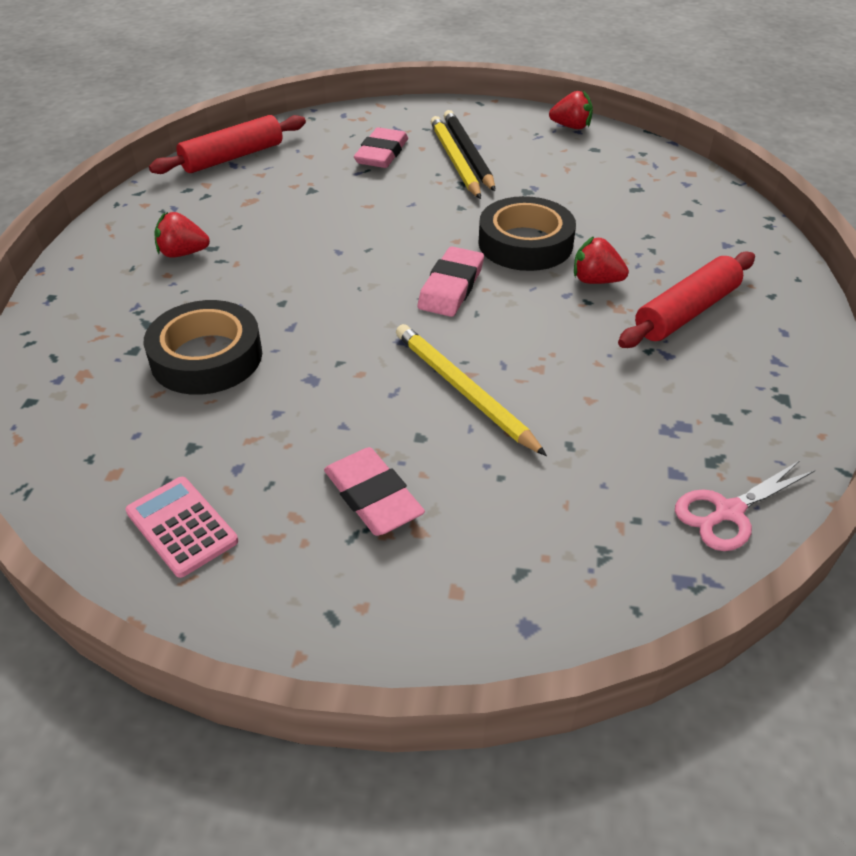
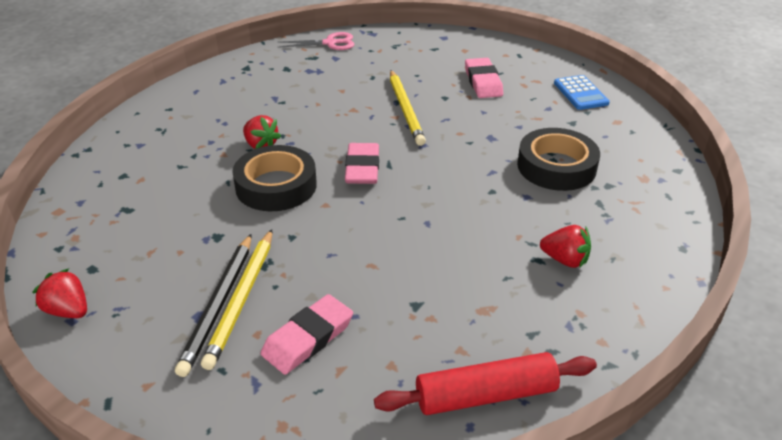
camera: 155 degrees left, 5 degrees down
pink calculator [125,477,238,578] -> blue calculator [554,75,610,110]
pink eraser [417,246,484,317] -> pink eraser turned 45 degrees counterclockwise [345,143,379,184]
red rolling pin [618,251,755,348] -> none

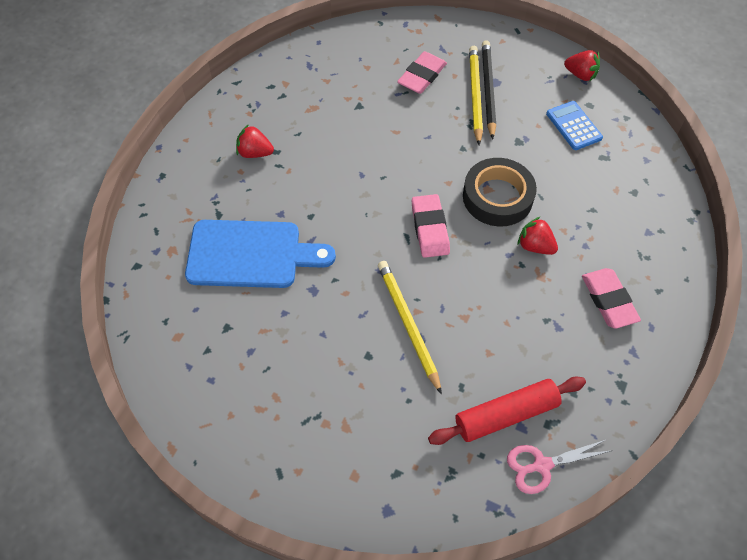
camera: 170 degrees right, 20 degrees up
red rolling pin [374,352,597,415] -> red rolling pin moved to [428,377,586,445]
pink eraser [465,58,503,98] -> pink eraser moved to [582,268,641,329]
black tape [517,128,600,191] -> blue cutting board [185,220,336,288]
blue calculator [554,75,610,110] -> blue calculator moved to [546,101,603,150]

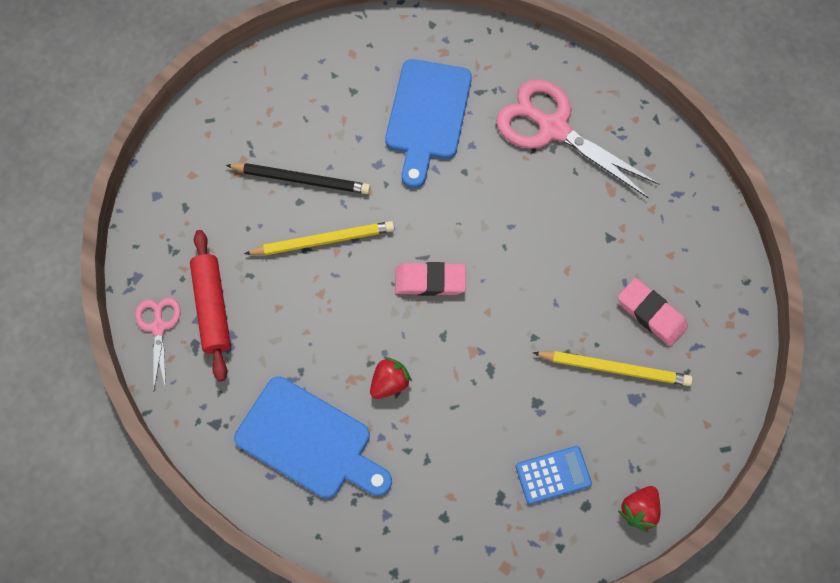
camera: 100 degrees right, 10 degrees up
red strawberry [236,124,274,158] -> pink scissors [496,79,659,199]
black tape [463,158,537,226] -> none
black pencil [482,40,496,139] -> black pencil moved to [226,163,370,194]
pink eraser [582,268,641,329] -> blue cutting board [234,376,392,499]

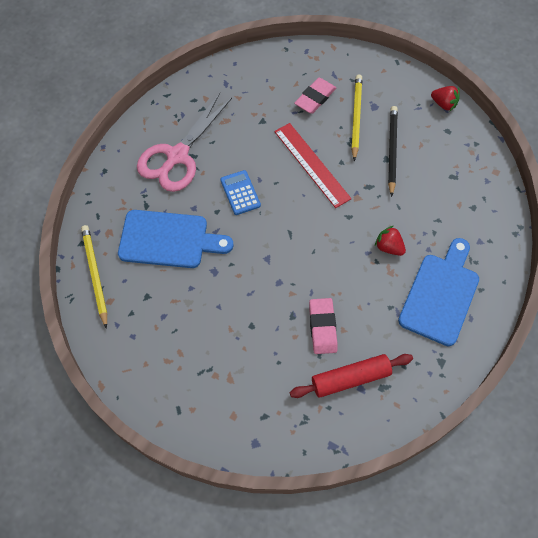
camera: 95 degrees left, 5 degrees down
pink scissors [135,297,181,390] -> none
black pencil [226,163,370,194] -> black pencil moved to [388,106,398,197]
yellow pencil [244,221,394,255] -> yellow pencil moved to [81,225,107,329]
pink eraser [395,262,466,296] -> pink eraser moved to [309,298,338,354]
blue calculator [516,446,592,504] -> blue calculator moved to [220,170,261,215]
none -> red ruler [274,123,352,208]

